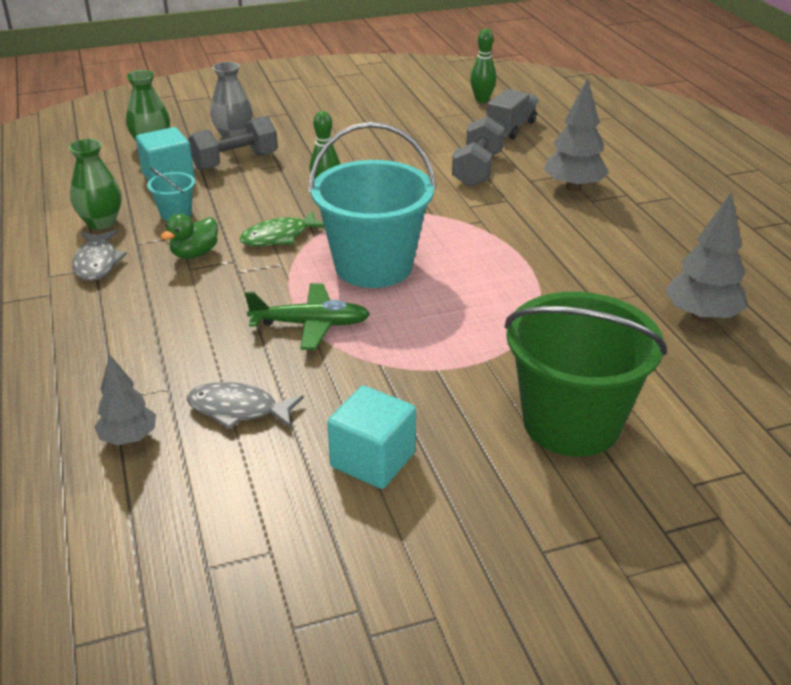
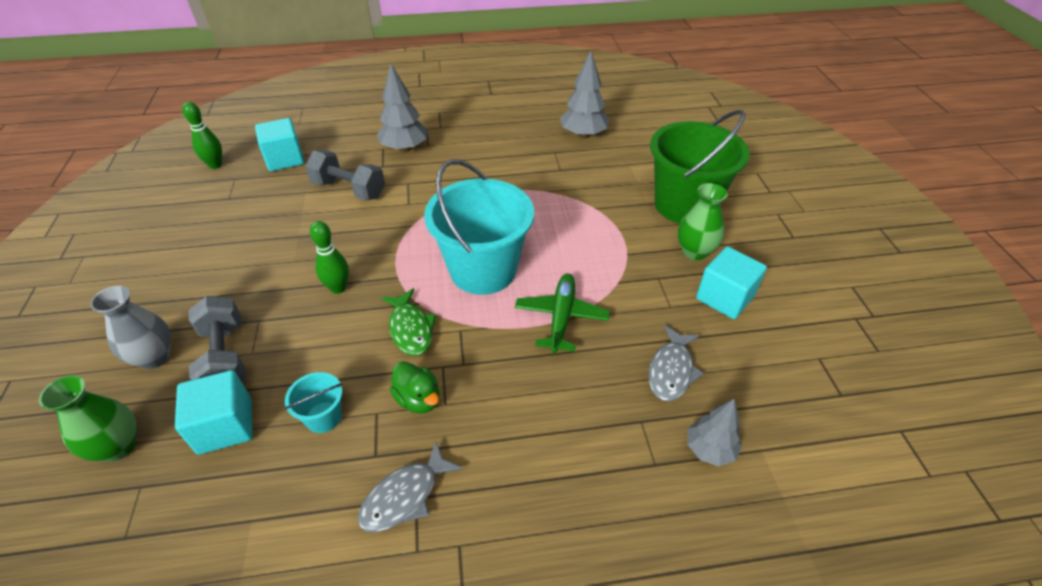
camera: 80 degrees left, 10 degrees up
green vase [69,139,122,230] -> green vase moved to [678,183,728,260]
grey fish [72,230,127,281] -> grey fish turned 135 degrees clockwise [358,441,463,532]
grey truck [487,89,537,139] -> turquoise cube [255,118,304,171]

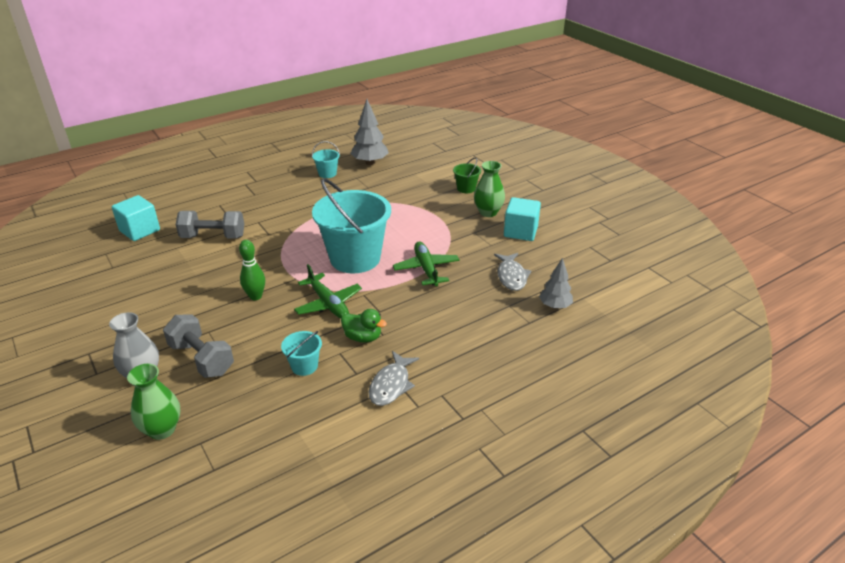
camera: 25 degrees left, 10 degrees down
turquoise cube [175,370,253,455] -> none
green bowling pin [182,102,222,169] -> none
grey tree [377,63,428,152] -> none
green fish [381,288,436,356] -> green plane [294,264,362,319]
green bucket [650,110,750,223] -> green bucket [453,157,481,193], size x0.43
none -> turquoise bucket [312,141,340,178]

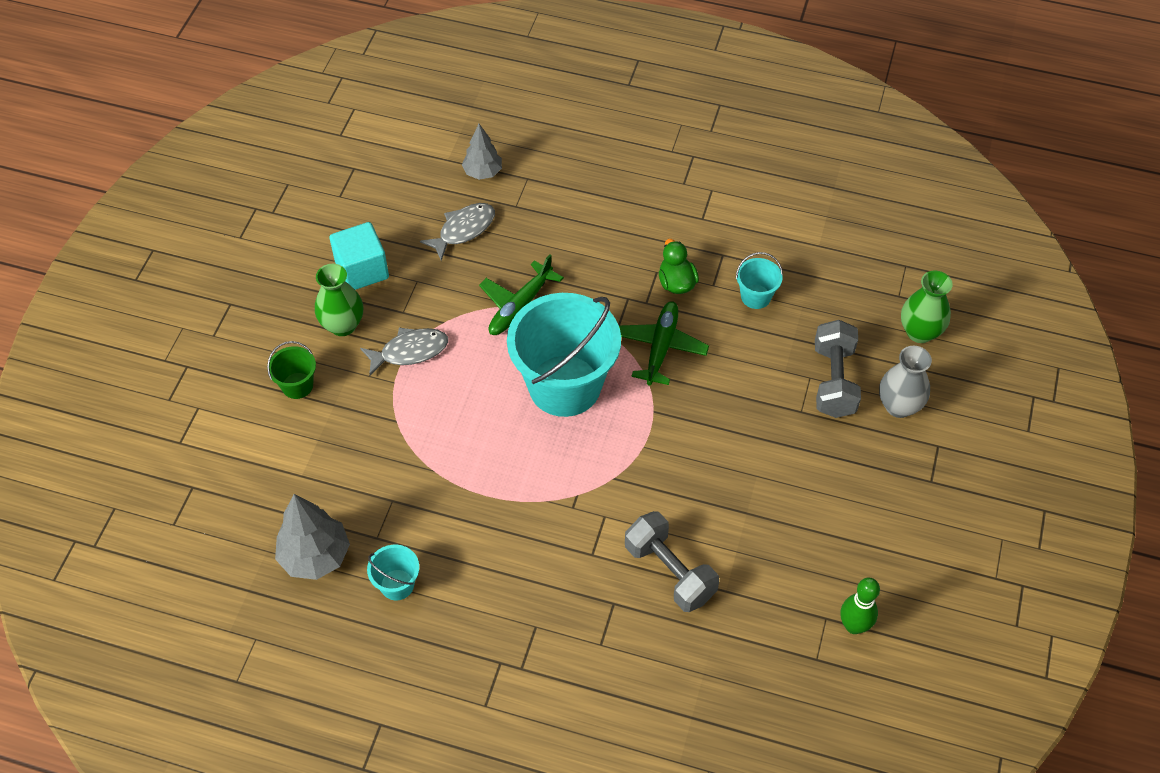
camera: 130 degrees left, 20 degrees up
turquoise cube [112,195,160,241] -> none
green bowling pin [239,240,265,300] -> green bowling pin moved to [840,578,880,634]
grey fish [368,351,419,406] -> grey fish moved to [360,328,448,376]

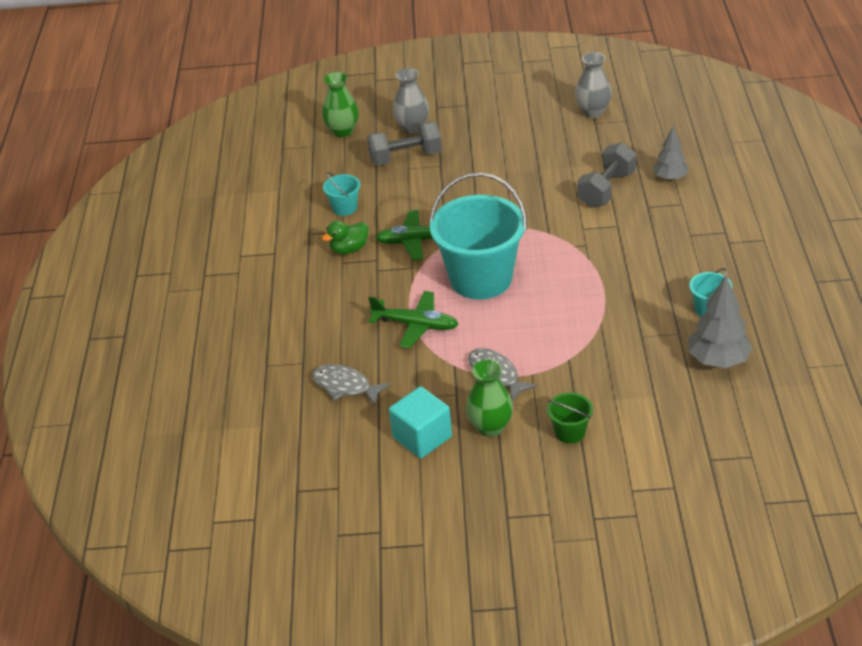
camera: 105 degrees left, 15 degrees down
grey tree [462,124,502,180] -> grey tree moved to [653,127,688,181]
green bowling pin [840,578,880,634] -> grey vase [575,52,612,118]

